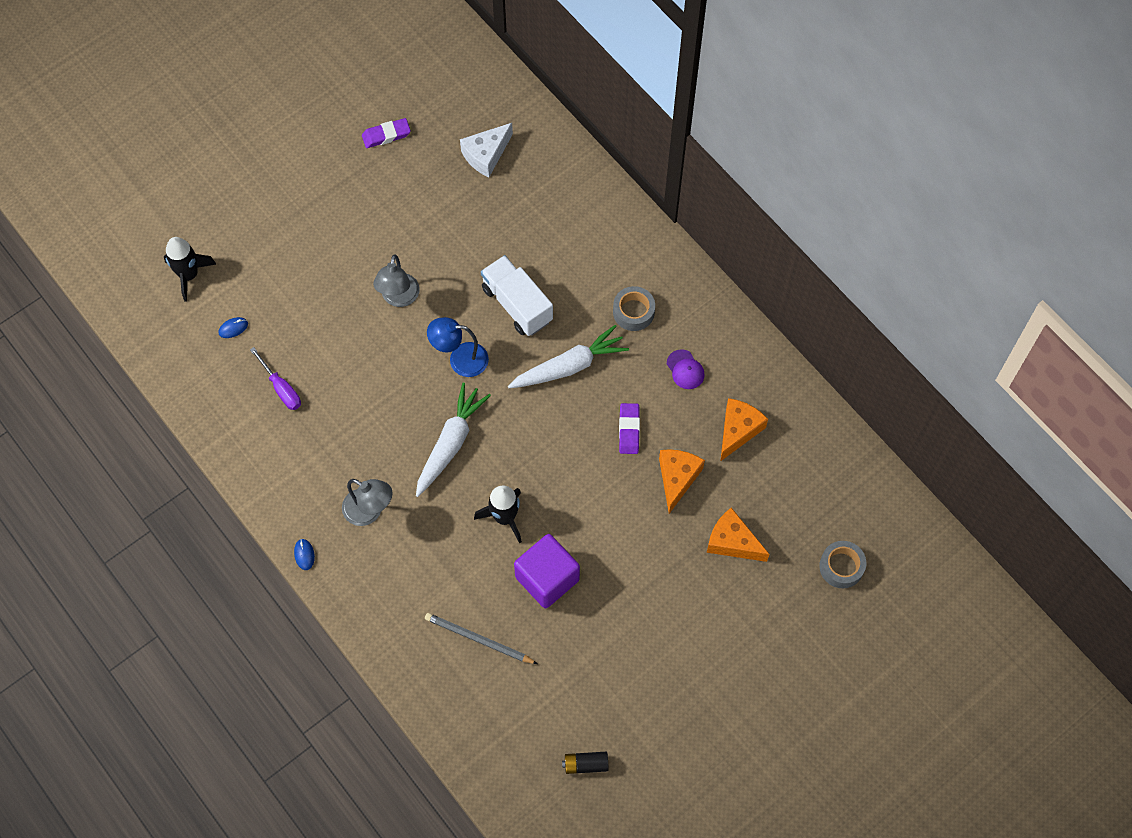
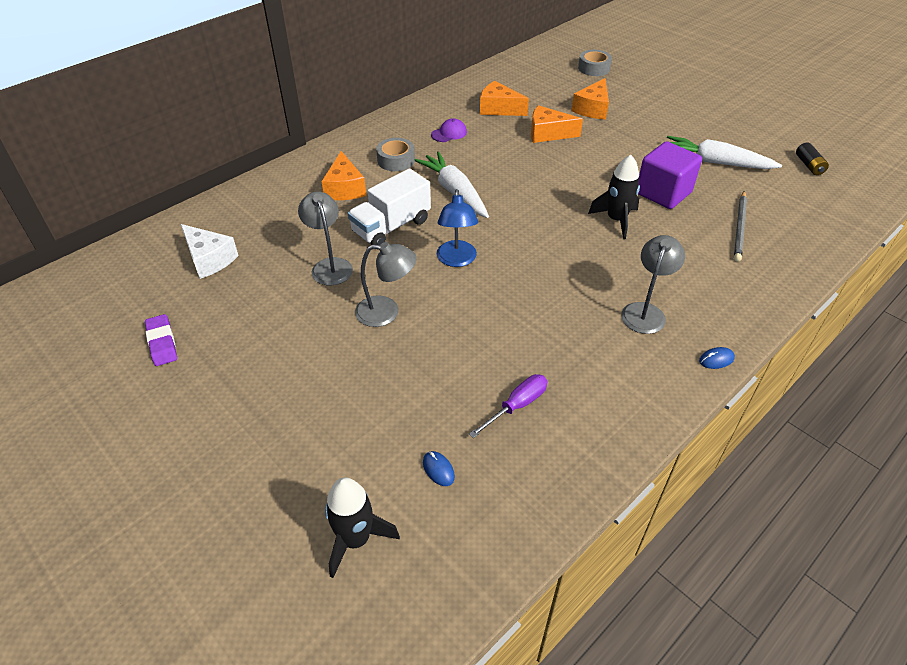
camera: 95 degrees left, 20 degrees down
white carrot [416,383,491,497] -> white carrot moved to [667,136,782,169]
purple eraser [619,403,640,454] -> none
none -> grey lamp [298,191,353,285]
none -> orange cheese [322,151,366,200]

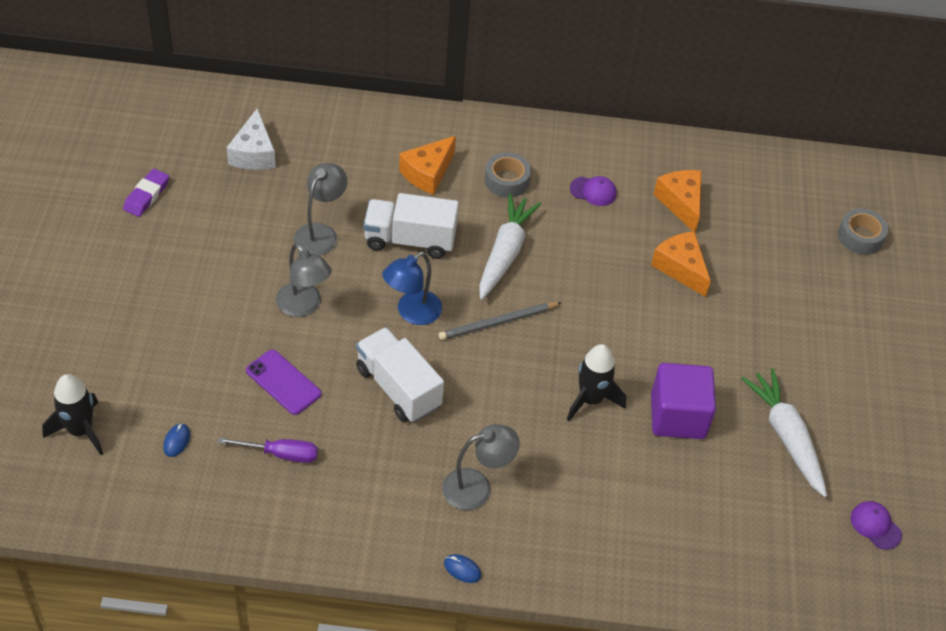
camera: 45 degrees right, 5 degrees up
orange cheese [572,78,609,119] -> none
grey pencil [734,191,747,262] -> grey pencil moved to [439,302,562,340]
black battery [796,142,829,175] -> purple cap [851,501,902,550]
none -> purple phone [246,350,321,415]
none -> white truck [356,327,444,422]

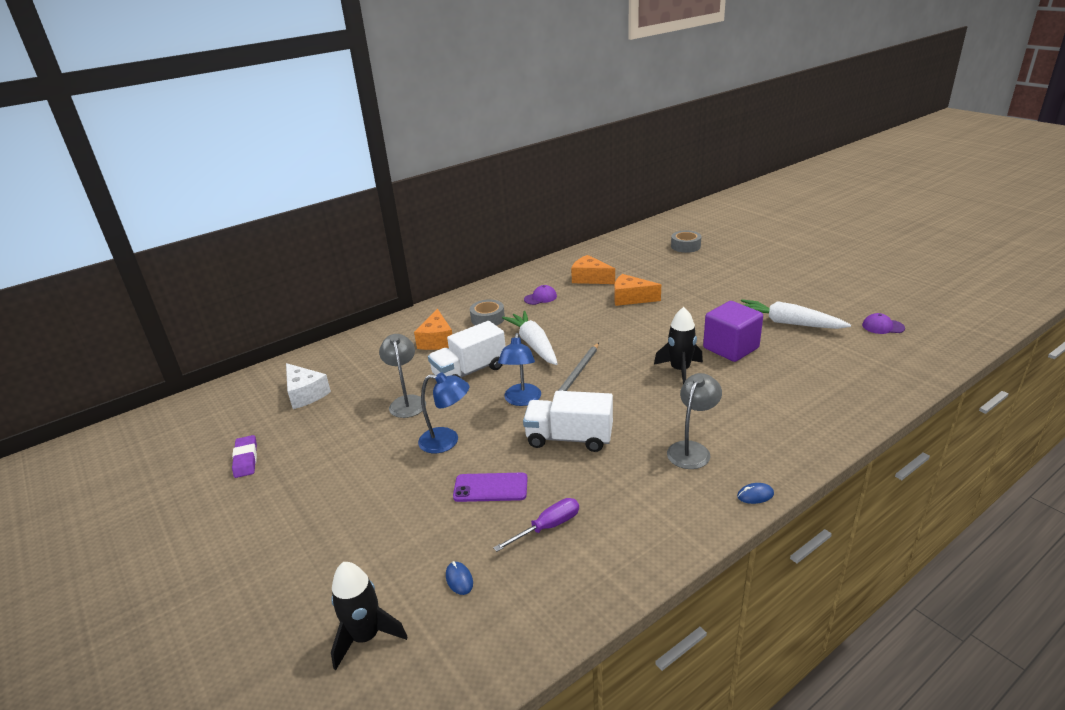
camera: 35 degrees left, 20 degrees down
grey lamp [276,243,332,317] -> blue lamp [418,373,469,453]

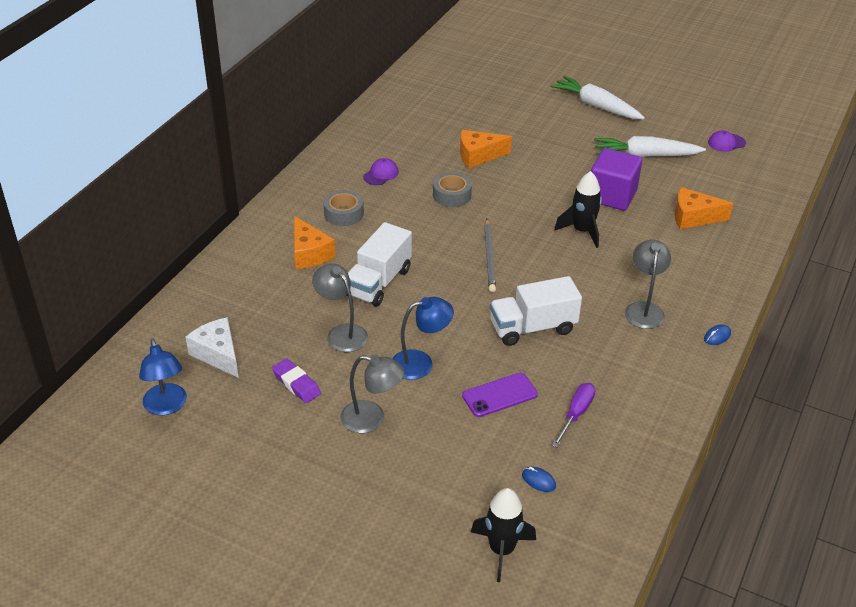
camera: 30 degrees left, 10 degrees up
purple eraser [232,435,257,478] -> purple eraser moved to [272,358,321,403]
white cheese [286,363,331,409] -> white cheese turned 150 degrees counterclockwise [186,317,239,378]
blue lamp [498,333,541,406] -> blue lamp moved to [139,339,187,415]
white carrot [502,311,558,365] -> white carrot moved to [550,76,645,119]
orange cheese [571,255,615,284] -> orange cheese moved to [675,187,733,229]
grey tape [671,230,701,253] -> grey tape moved to [433,172,472,207]
none -> grey lamp [340,355,405,433]

